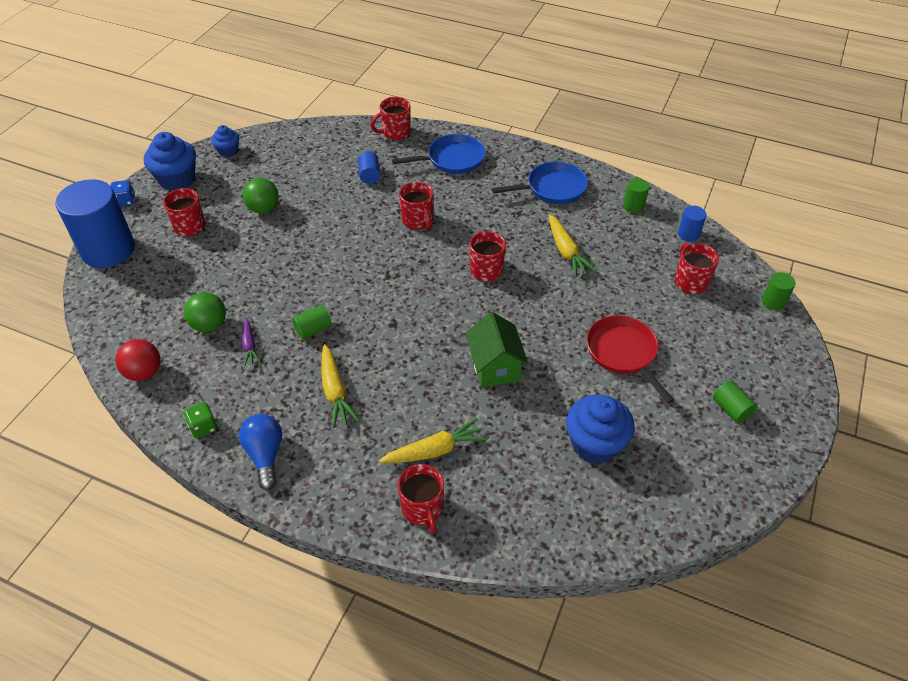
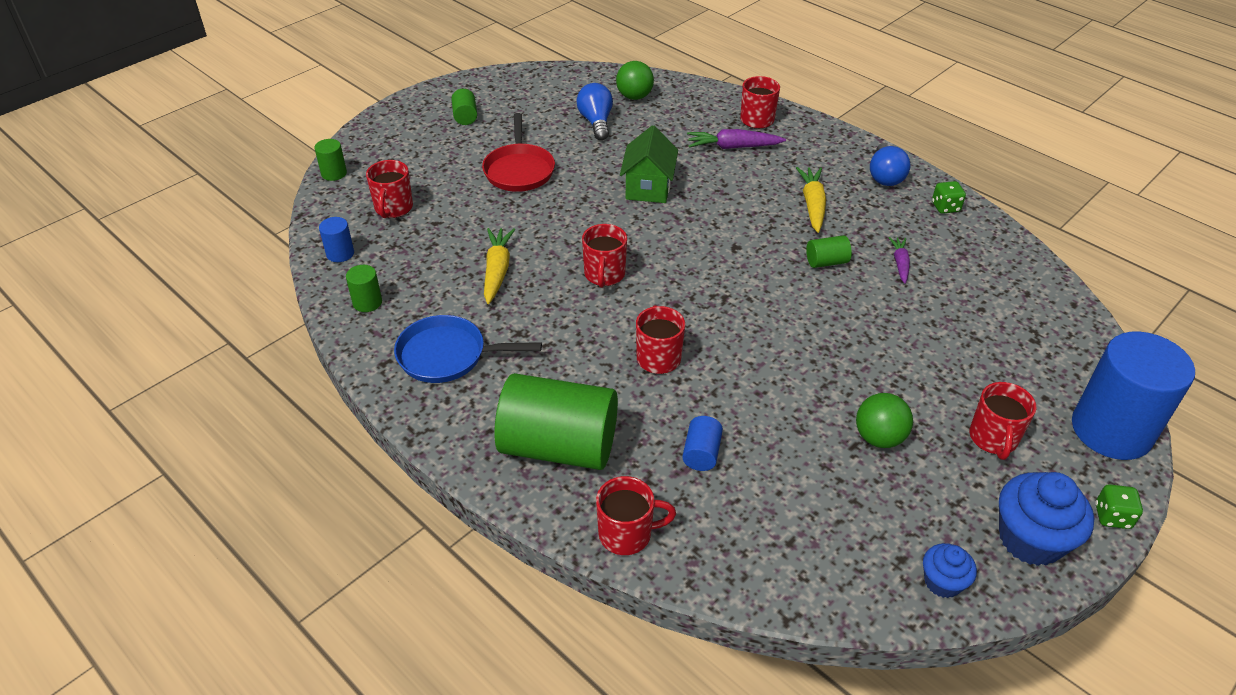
camera: 160 degrees left, 5 degrees down
blue dice [111,180,135,207] -> green dice [1095,484,1143,529]
red ball [115,339,161,381] -> none
green ball [184,292,226,332] -> green ball moved to [616,61,654,100]
yellow carrot [379,418,487,463] -> purple carrot [687,129,786,149]
blue pan [392,134,486,174] -> green cylinder [494,373,618,470]
blue cupcake [566,395,635,464] -> blue light bulb [576,83,613,140]

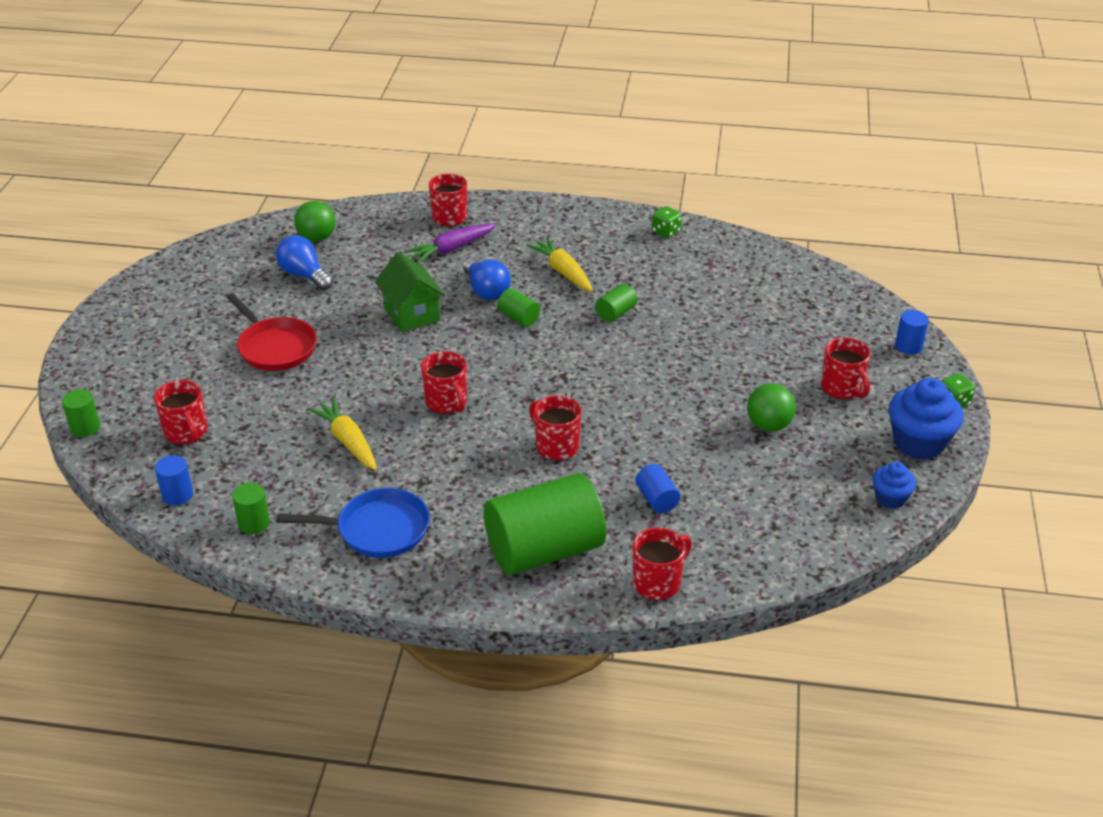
camera: 35 degrees left, 5 degrees down
blue pan [394,315,542,383] -> blue pan turned 150 degrees counterclockwise [276,488,430,558]
green cylinder [451,89,477,125] -> green cylinder moved to [497,288,540,327]
blue light bulb [870,143,911,186] -> blue light bulb moved to [463,259,511,300]
purple carrot [889,237,910,284] -> none
blue cylinder [1072,332,1195,460] -> blue cylinder [895,310,929,355], size x0.42

